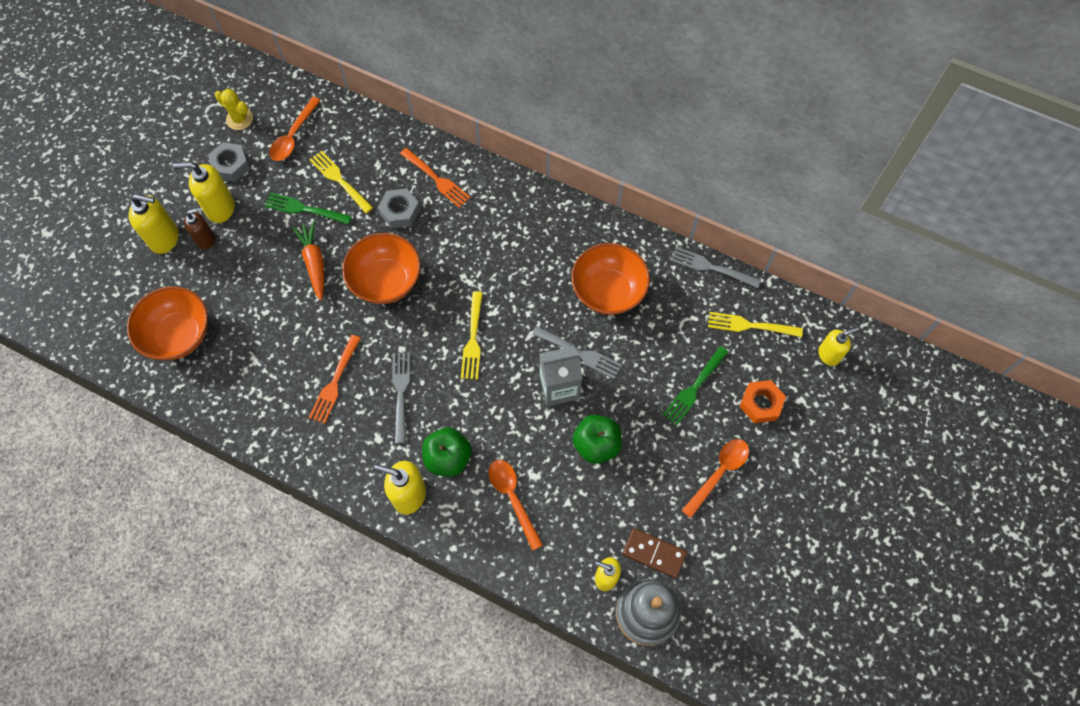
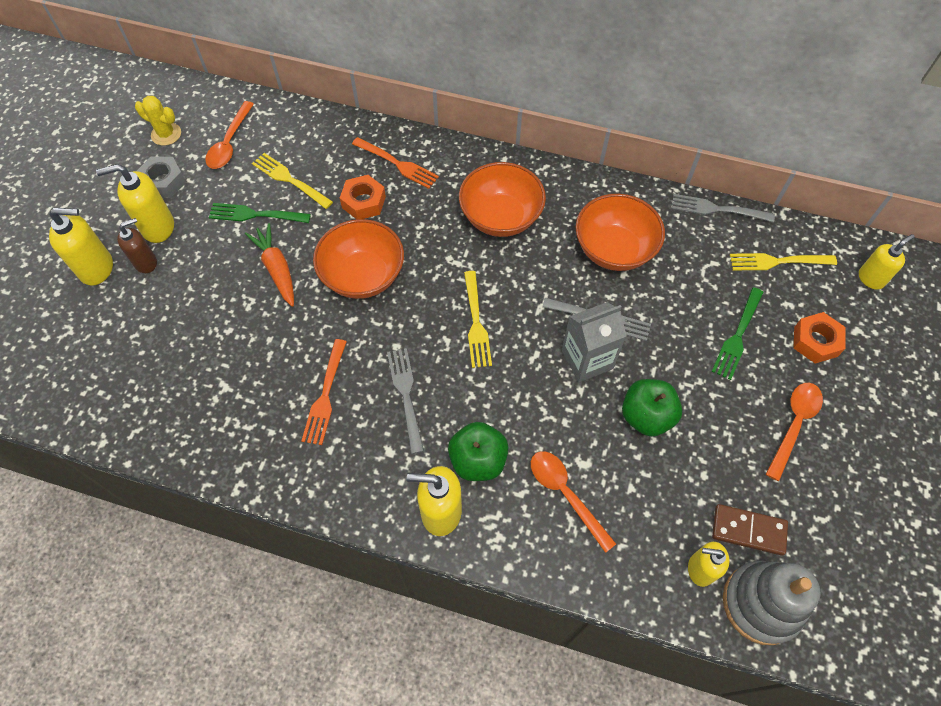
camera: 10 degrees left, 5 degrees down
orange bowl [127,286,208,360] -> orange bowl moved to [459,162,546,237]
grey nut [378,188,420,228] -> orange nut [340,175,386,219]

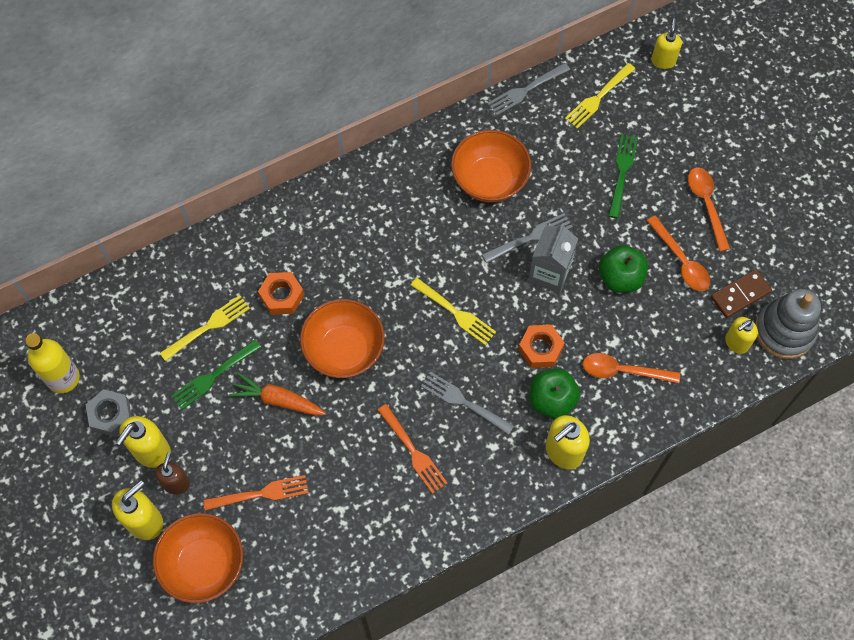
camera: 45 degrees left, 5 degrees up
yellow cactus [135,96,181,146] -> yellow bottle [25,333,80,393]
orange spoon [205,101,254,169] -> orange spoon moved to [647,216,710,291]
yellow fork [252,153,333,209] -> yellow fork turned 150 degrees clockwise [160,295,250,361]
orange fork [352,137,439,189] -> orange fork moved to [203,475,309,511]
orange bowl [459,162,546,237] -> orange bowl moved to [153,513,243,603]
green fork [712,287,764,380] -> green fork turned 150 degrees counterclockwise [608,134,638,218]
orange nut [793,312,846,364] -> orange nut moved to [518,325,565,368]

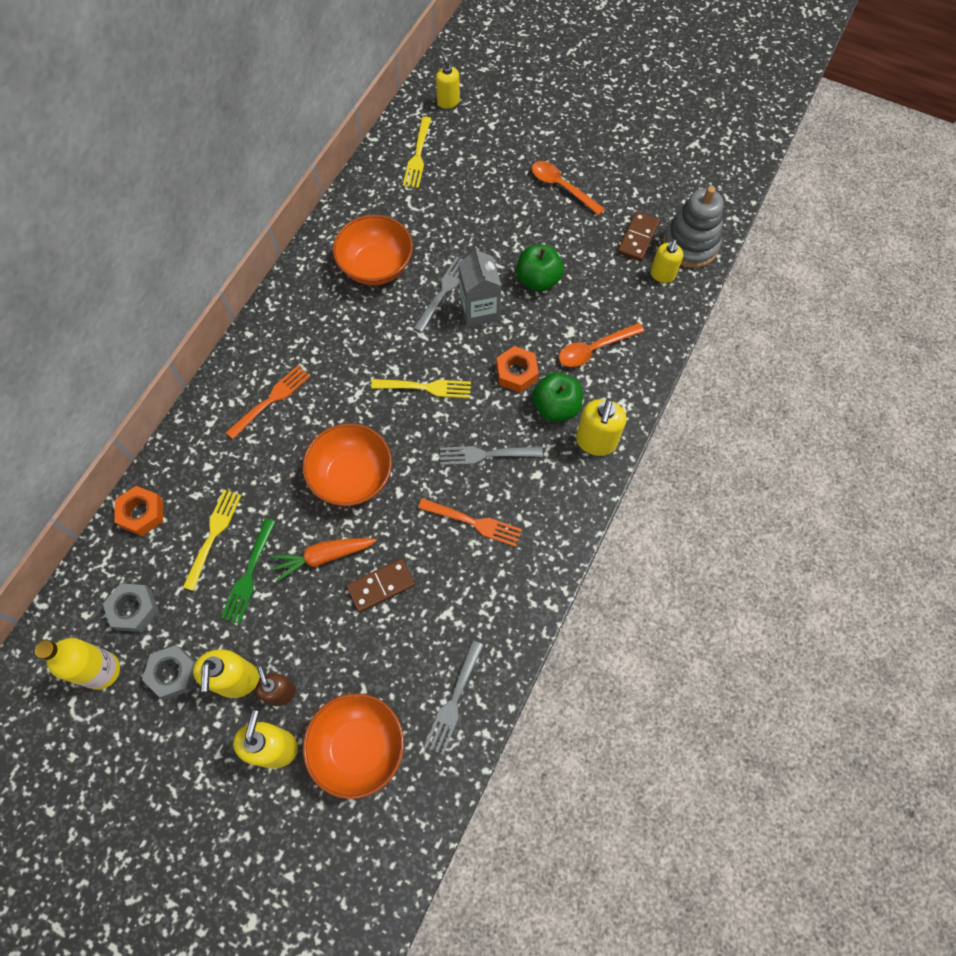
camera: 35 degrees left, 0 degrees up
orange fork [203,475,309,511] -> orange fork moved to [226,366,310,439]
orange nut [258,272,304,315] -> orange nut moved to [114,486,163,536]
grey fork [487,63,570,116] -> grey fork moved to [424,640,484,755]
green fork [608,134,638,218] -> none
orange spoon [647,216,710,291] -> none
none -> grey nut [103,583,159,632]
none -> brown domino [346,558,415,613]

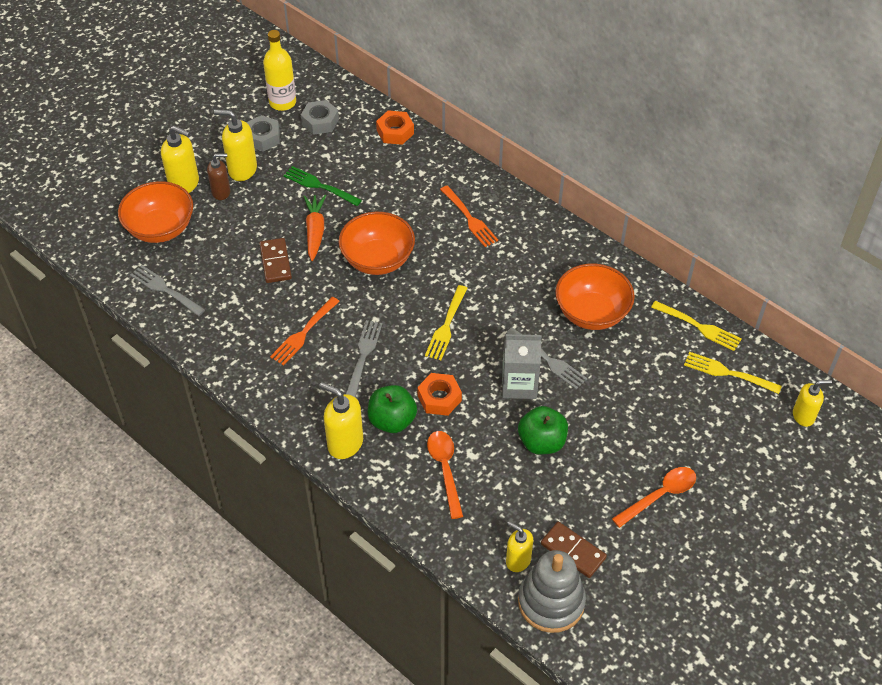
camera: 105 degrees right, 15 degrees down
yellow fork [183,490,242,591] -> yellow fork moved to [651,301,742,351]

